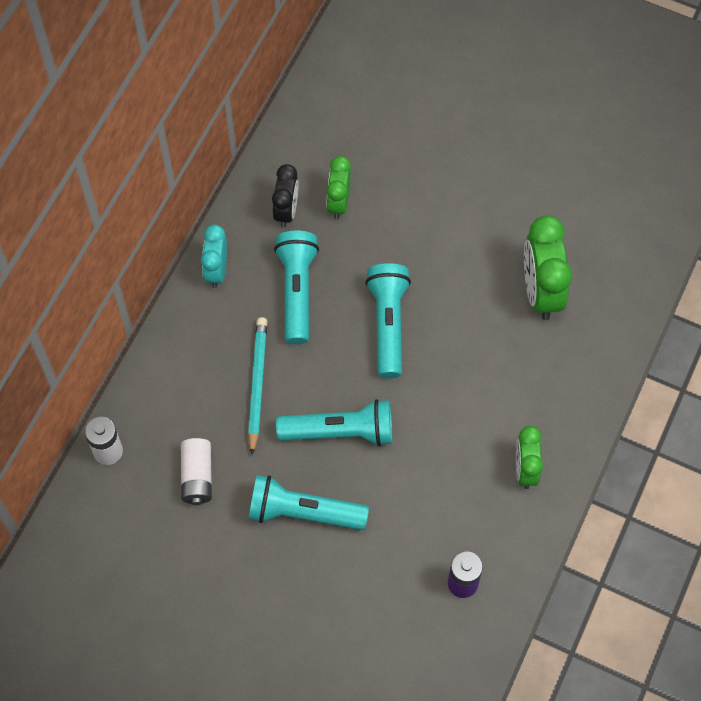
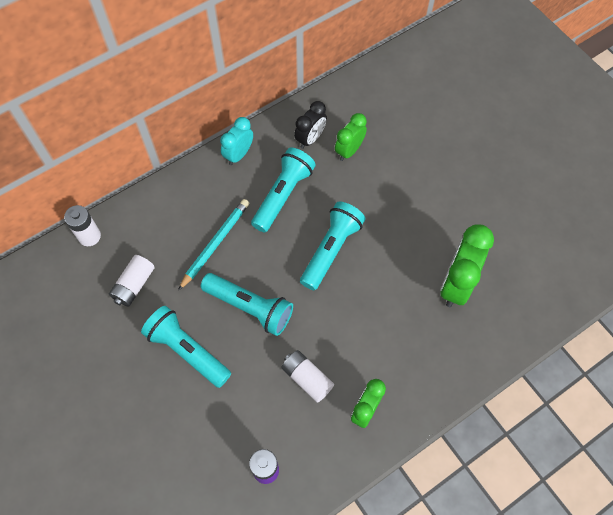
camera: 30 degrees right, 0 degrees up
none -> white battery [281,350,334,403]

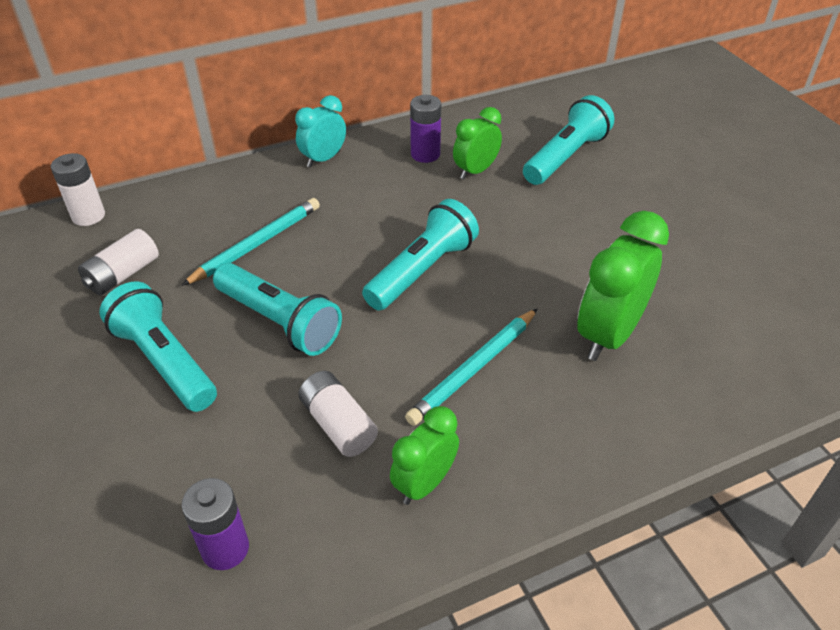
camera: 10 degrees right, 20 degrees down
turquoise flashlight [251,147,316,232] -> turquoise flashlight moved to [523,95,614,185]
black clock [294,101,327,149] -> purple battery [410,95,441,163]
none -> turquoise pencil [405,308,538,426]

